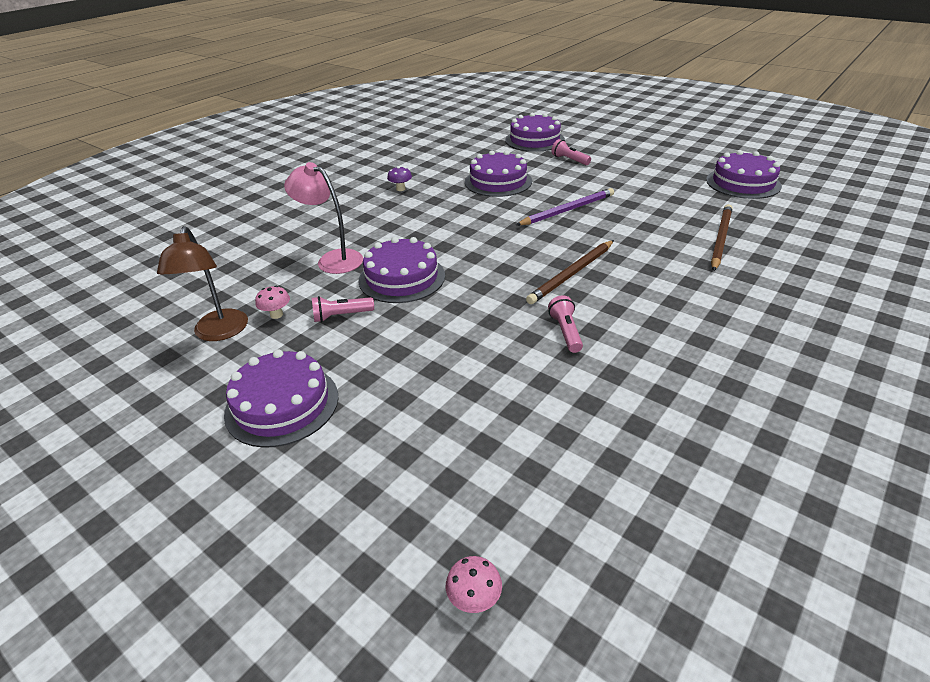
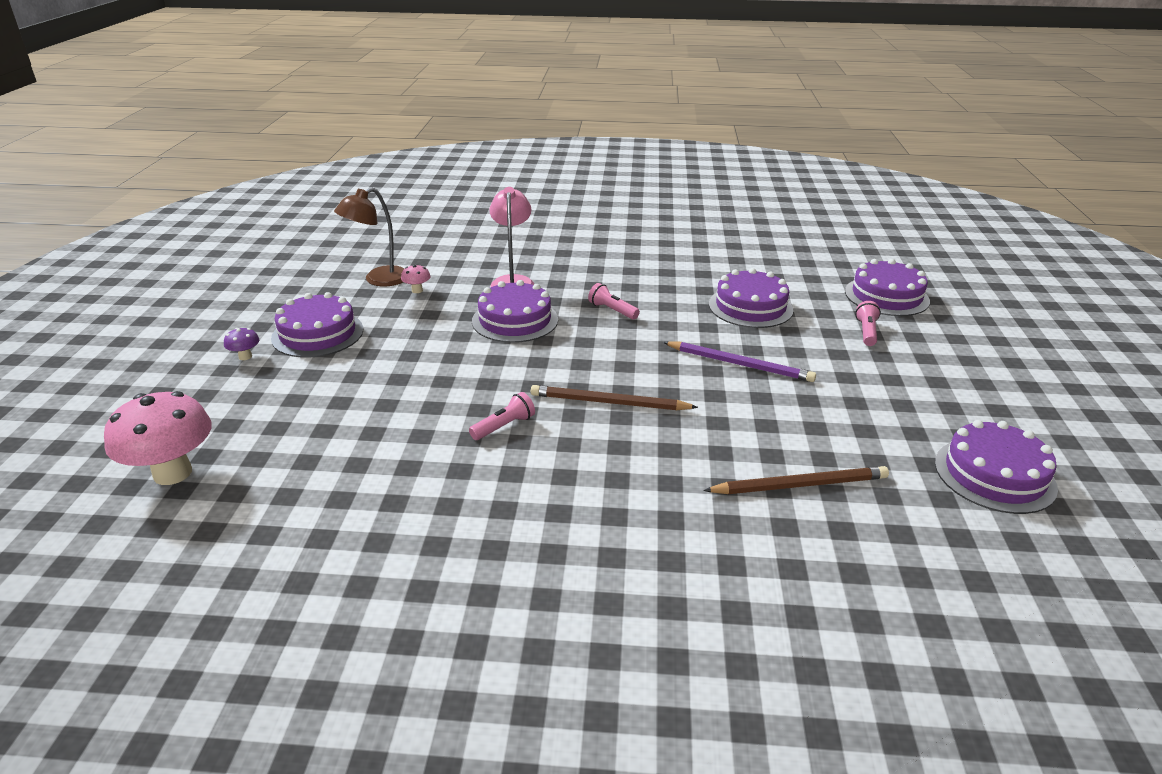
camera: 55 degrees right, 5 degrees down
pink flashlight [312,296,374,322] -> pink flashlight moved to [588,283,640,319]
purple mushroom [387,166,412,191] -> purple mushroom moved to [224,328,259,360]
pink mushroom [446,556,502,613] -> pink mushroom [104,391,212,485], size x2.32

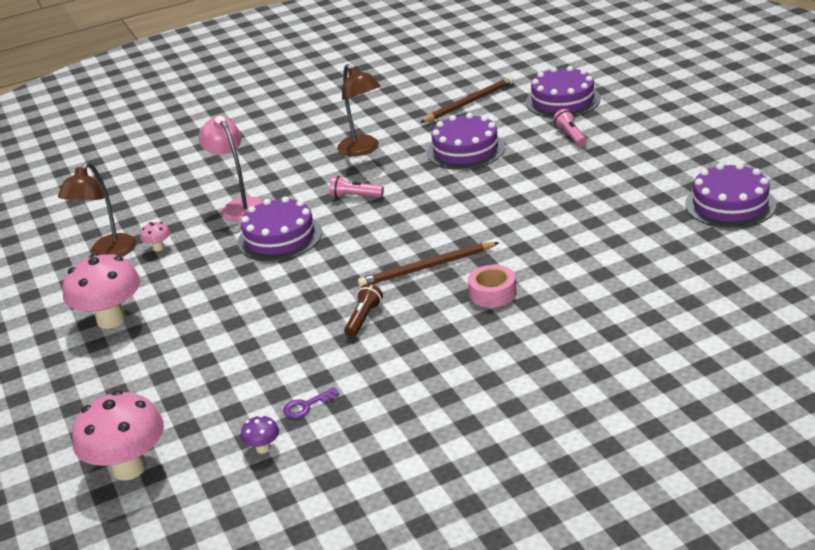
camera: 25 degrees left, 0 degrees up
purple mushroom [224,328,259,360] -> purple mushroom moved to [241,415,279,454]
purple cake [271,292,363,358] -> pink mushroom [63,254,141,329]
pink flashlight [469,392,535,440] -> brown flashlight [344,284,383,337]
purple pencil [663,341,816,382] -> none
brown pencil [703,466,889,494] -> brown pencil moved to [420,76,514,123]
none -> purple key [283,387,339,418]
none -> brown lamp [337,64,381,156]
none -> pink tape [468,265,516,308]

